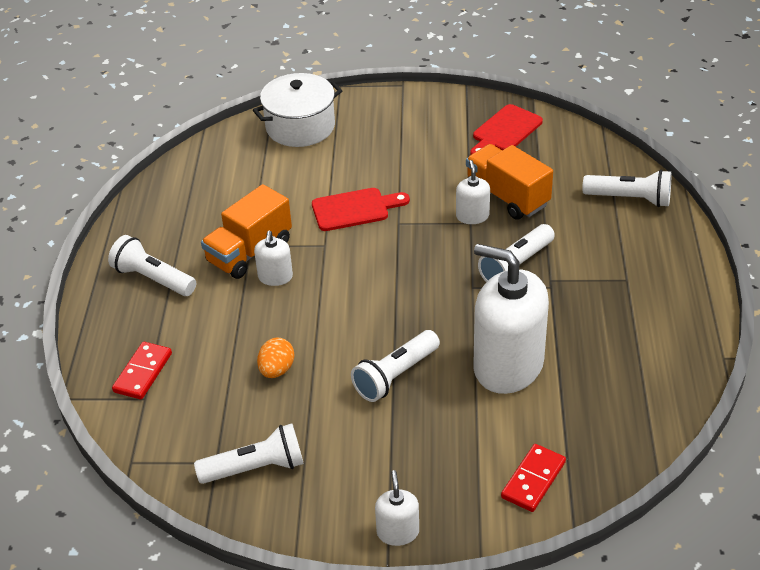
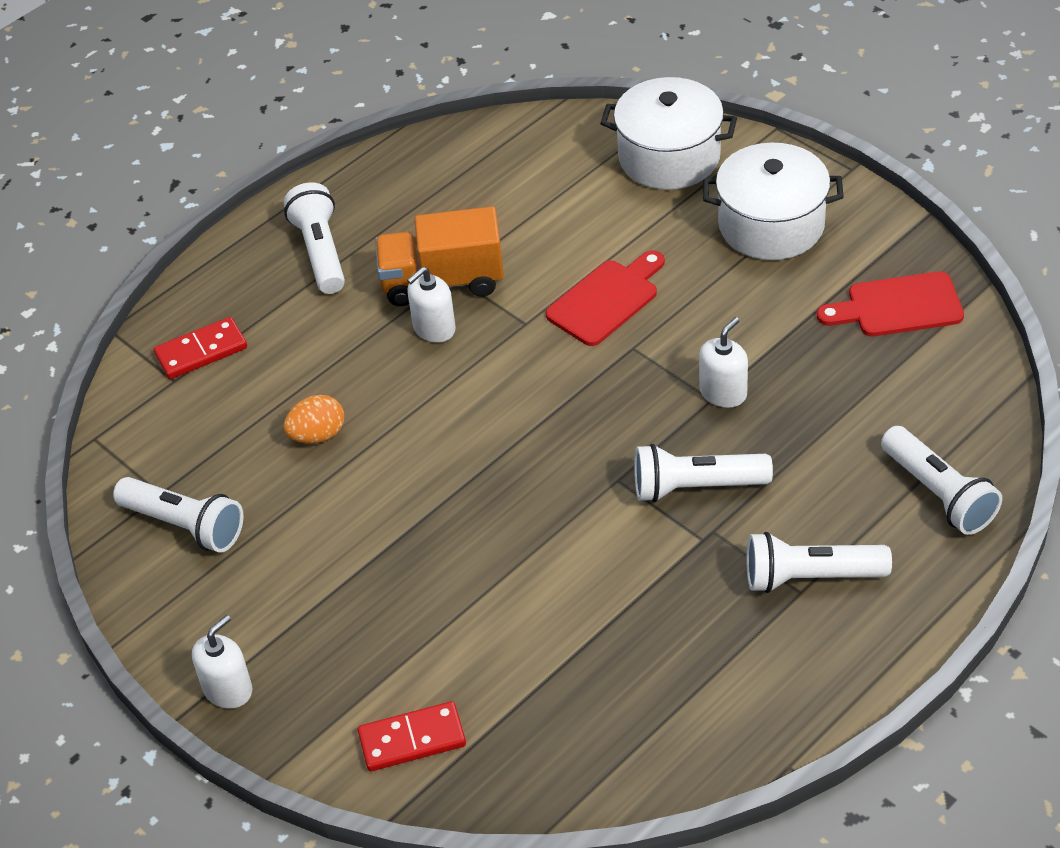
camera: 45 degrees right, 5 degrees up
red cutting board [312,188,410,231] -> red cutting board turned 75 degrees counterclockwise [546,250,665,346]
white flashlight [351,330,440,402] -> white flashlight moved to [746,532,892,593]
orange truck [466,144,553,220] -> none
white soap dispenser [474,244,549,394] -> none
none -> white pot [703,143,844,260]

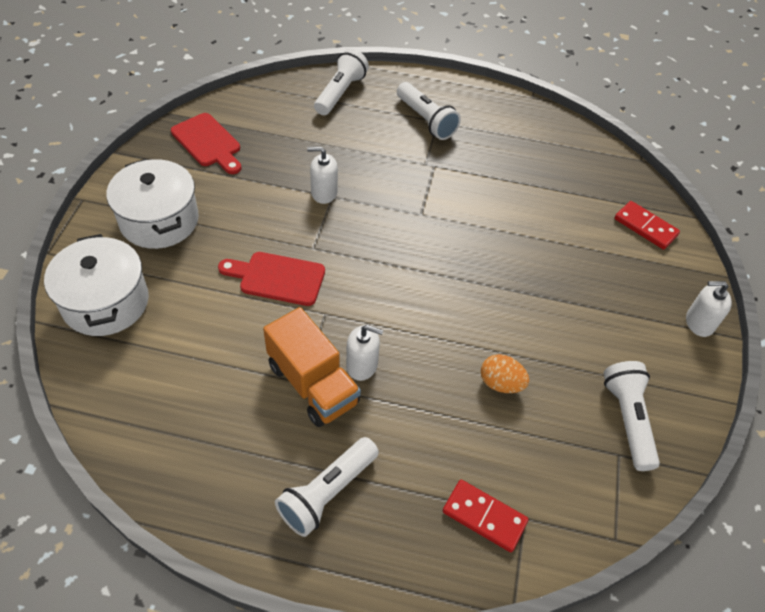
camera: 130 degrees left, 5 degrees up
white flashlight [634,444,773,503] -> none

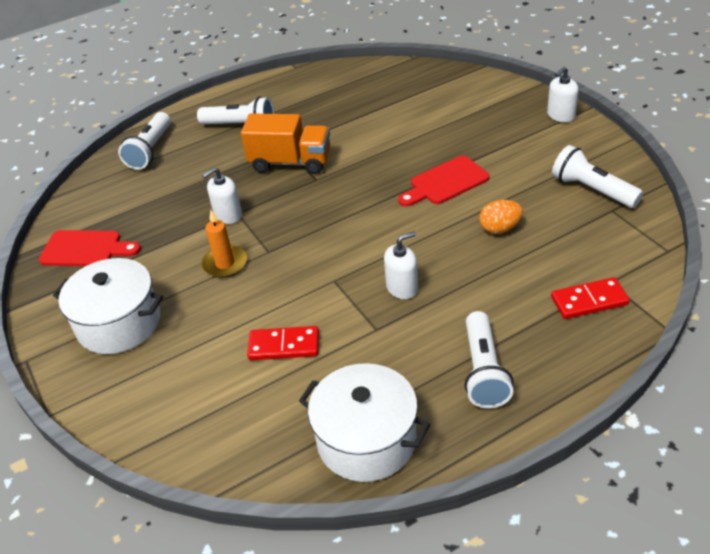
camera: 35 degrees left, 10 degrees down
white pot [44,234,149,336] -> white pot moved to [299,363,430,482]
red cutting board [218,252,325,306] -> red cutting board moved to [398,156,490,207]
orange truck [263,307,361,427] -> orange truck moved to [241,113,330,174]
white flashlight [314,49,369,115] -> white flashlight turned 150 degrees counterclockwise [118,112,171,170]
red domino [614,201,680,250] -> red domino moved to [247,326,319,360]
none -> orange candle [201,210,247,278]

